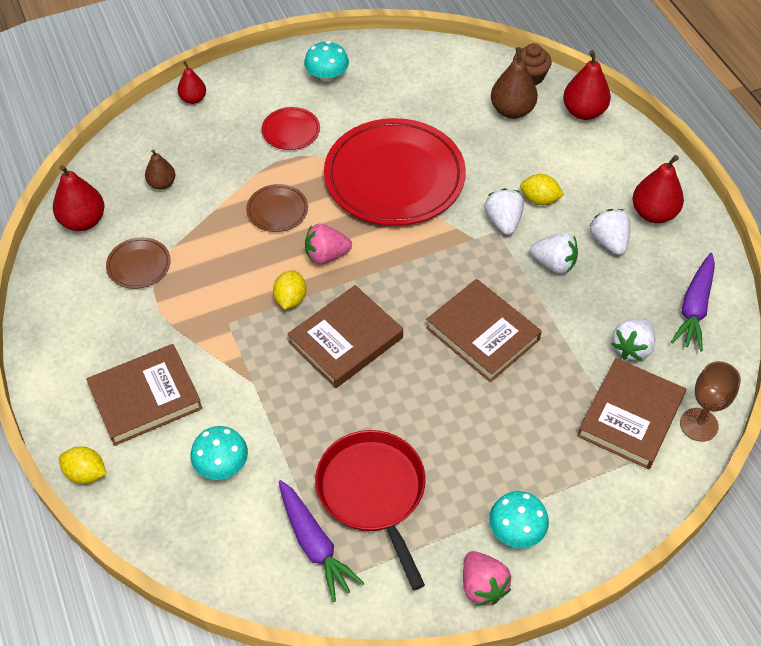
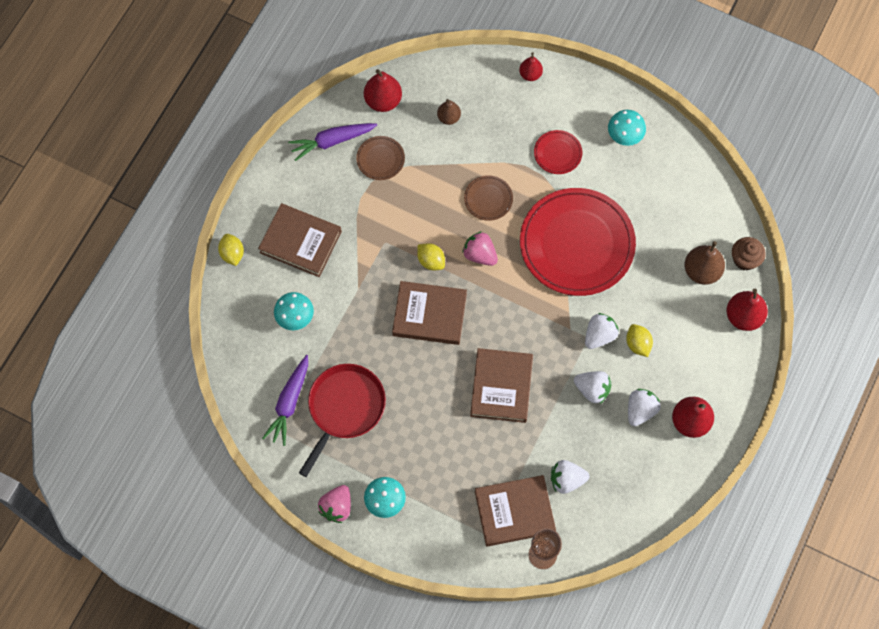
camera: 50 degrees right, 15 degrees up
yellow lemon [273,270,306,310] -> yellow lemon turned 75 degrees clockwise [417,243,445,270]
white strawberry [530,233,578,274] -> white strawberry turned 45 degrees counterclockwise [574,371,612,404]
purple carrot [671,253,715,351] -> purple carrot moved to [288,123,377,161]

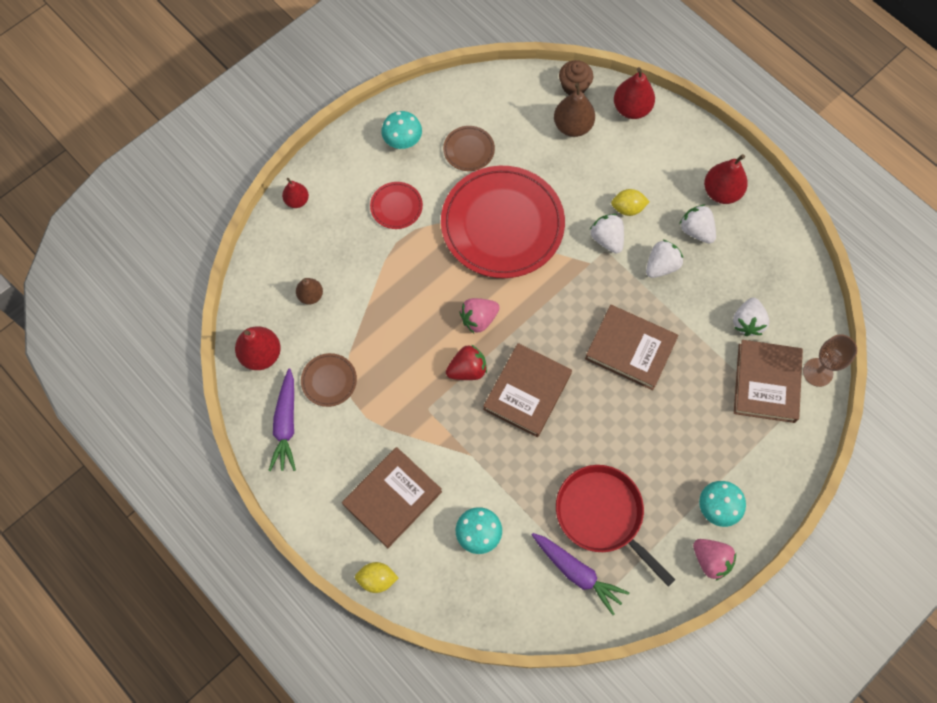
camera: 70 degrees left, 0 degrees up
yellow lemon [417,243,445,270] -> red strawberry [446,345,487,380]
brown plate [464,175,513,221] -> brown plate moved to [443,126,495,171]

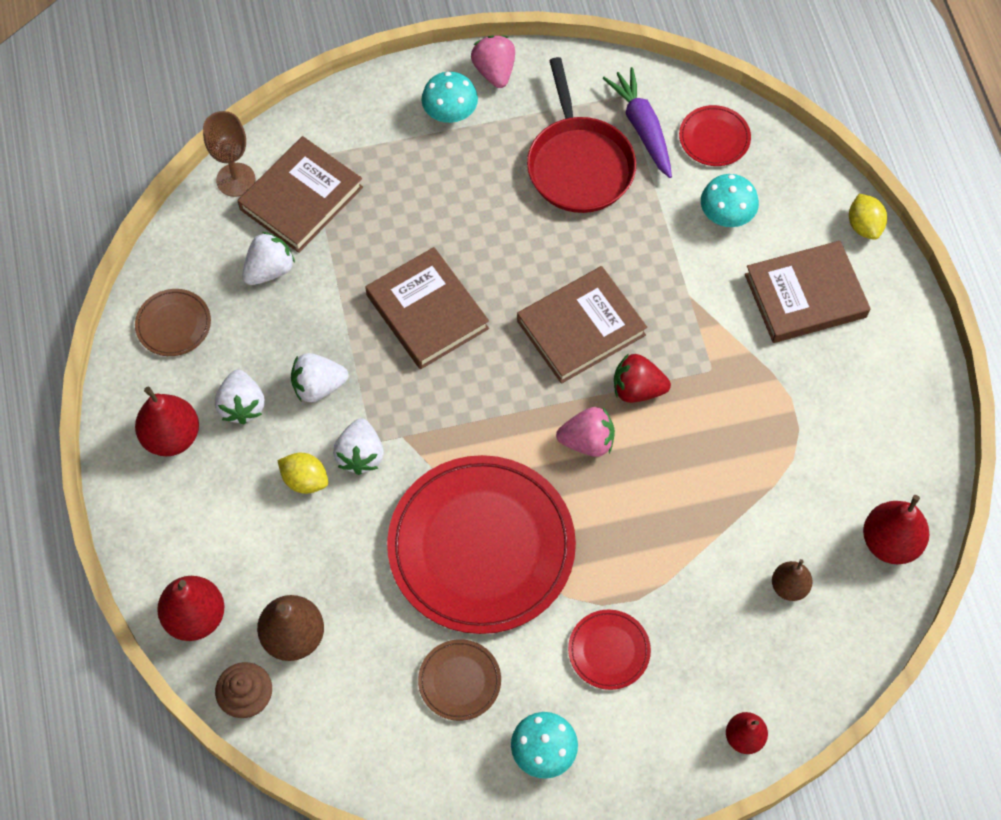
camera: 150 degrees left, 5 degrees down
purple carrot [269,368,296,471] -> none
brown plate [301,353,357,407] -> brown plate moved to [135,289,211,356]
yellow lemon [355,562,398,593] -> yellow lemon turned 45 degrees clockwise [849,194,887,240]
none -> red plate [679,105,751,166]

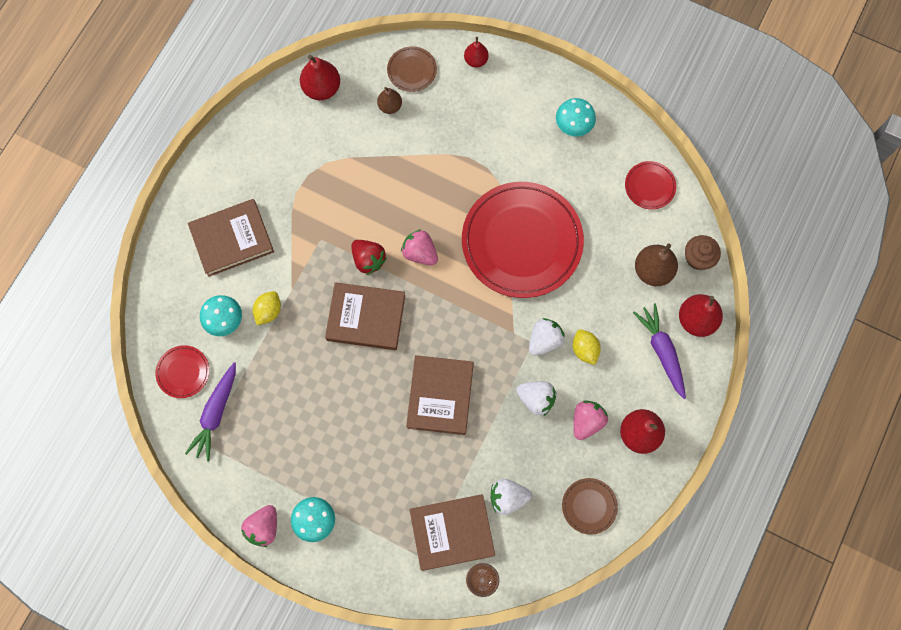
camera: 140 degrees left, 10 degrees up
white strawberry [215,370,265,424] -> pink strawberry [573,400,608,440]
brown plate [418,639,501,721] -> brown plate moved to [387,46,437,92]
red pan [527,57,636,213] -> none
red plate [568,610,651,690] -> red plate moved to [625,161,676,209]
brown book [745,241,871,343] -> brown book turned 45 degrees counterclockwise [188,199,274,277]
yellow lemon [849,194,887,240] -> yellow lemon moved to [253,291,281,325]
none -> purple carrot [633,303,686,399]

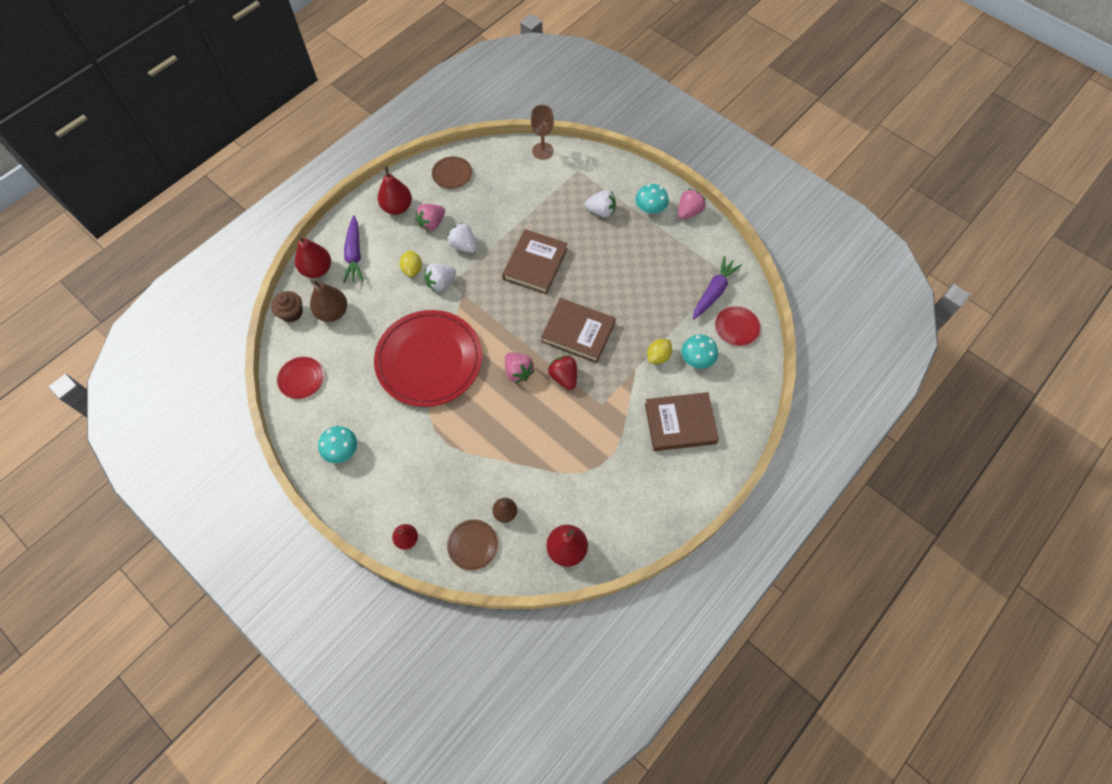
camera: 165 degrees left, 10 degrees down
brown book [409,494,495,571] -> none
white strawberry [490,479,532,515] -> white strawberry moved to [585,190,616,218]

